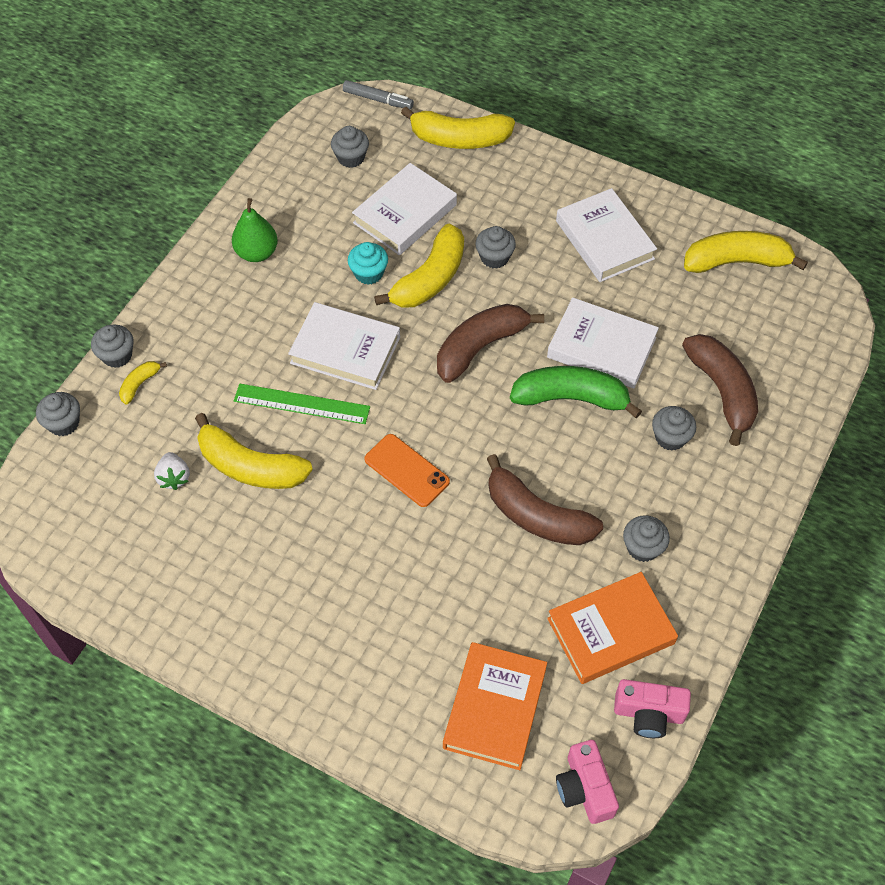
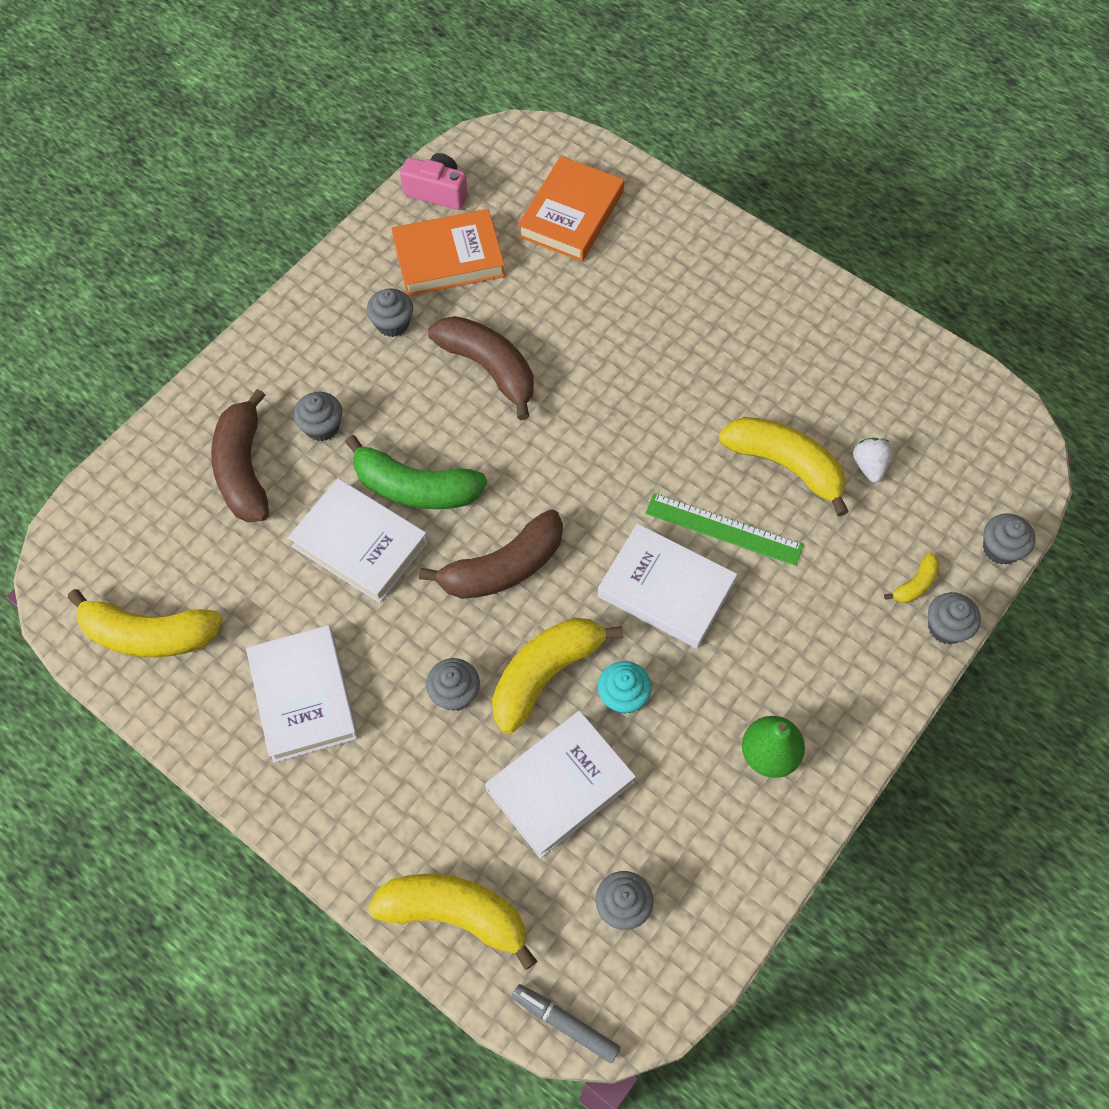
camera: 170 degrees left, 5 degrees up
orange phone [364,434,450,507] -> none
pink camera [556,740,619,824] -> none

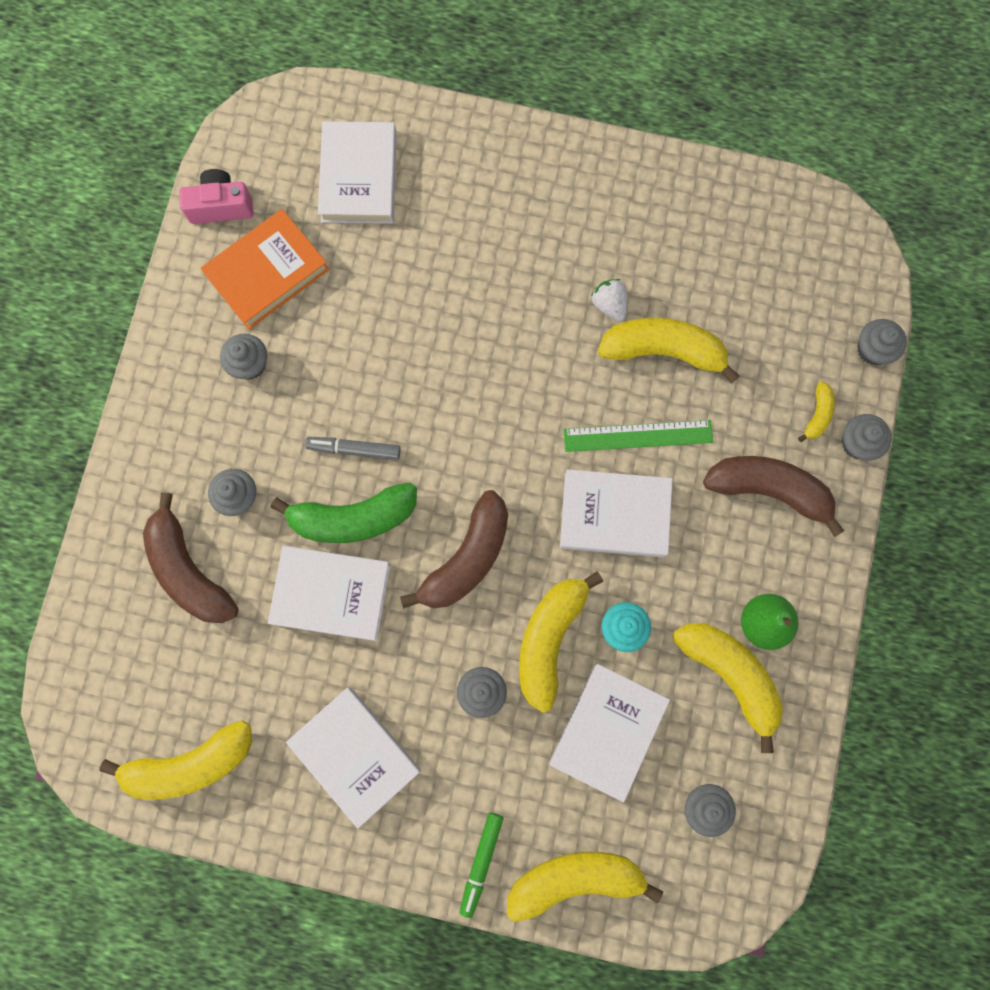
camera: 25 degrees left, 15 degrees up
brown banana [428,316,534,420] -> brown banana moved to [703,456,844,537]
grey marker [512,984,620,1063] -> grey marker moved to [305,437,401,460]
orange book [518,156,624,262] -> white book [318,121,397,224]
white strawberry [853,438,893,483] -> white strawberry moved to [591,279,628,322]
none -> green marker [460,813,503,918]
none -> yellow banana [673,623,783,753]

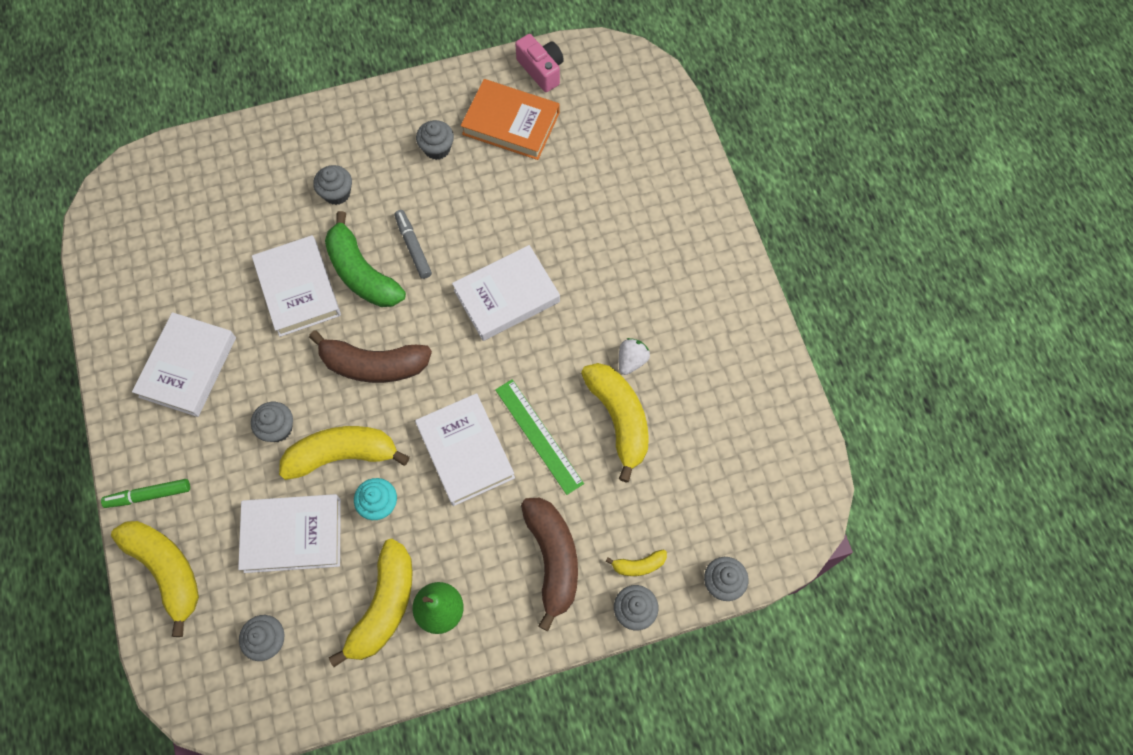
camera: 60 degrees right, 10 degrees down
yellow banana [99,720,252,800] -> none
brown banana [143,492,239,623] -> none
white book [318,121,397,224] -> white book moved to [452,245,560,341]

